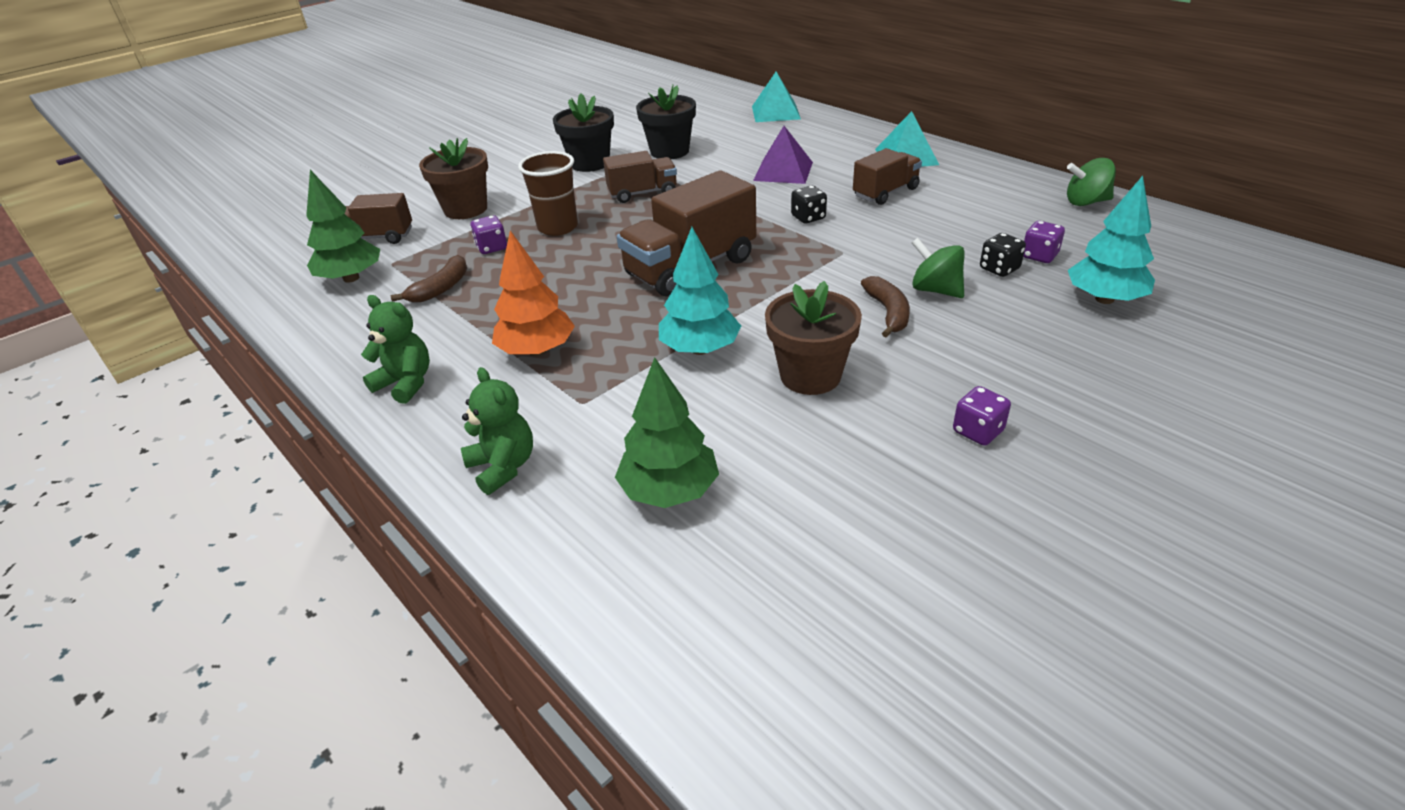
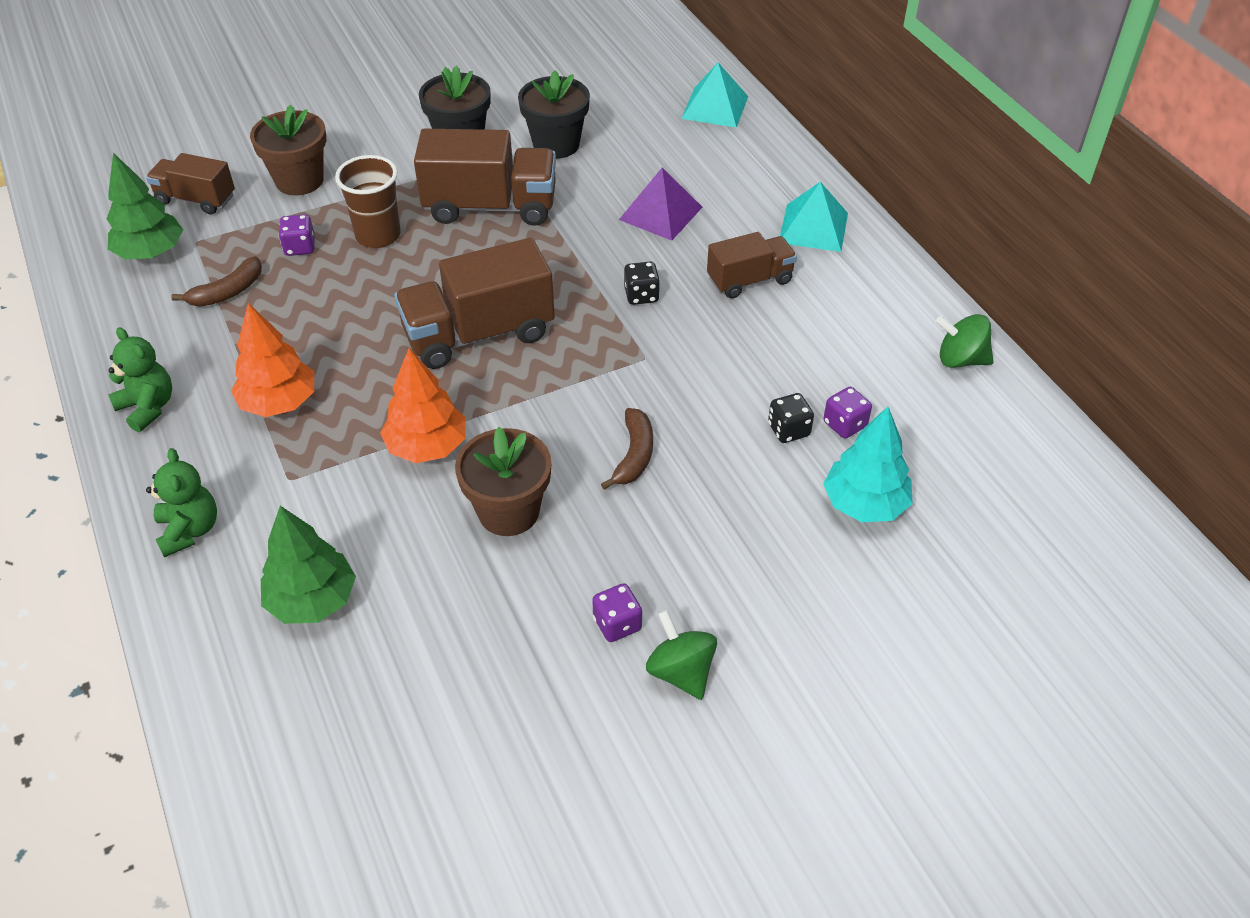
camera: 15 degrees right, 10 degrees up
brown truck [603,151,677,203] -> brown truck [414,129,556,226], size x1.68
turquoise tree [659,227,741,355] -> orange tree [380,348,465,463]
green spinning top [912,238,965,298] -> green spinning top moved to [646,610,717,700]

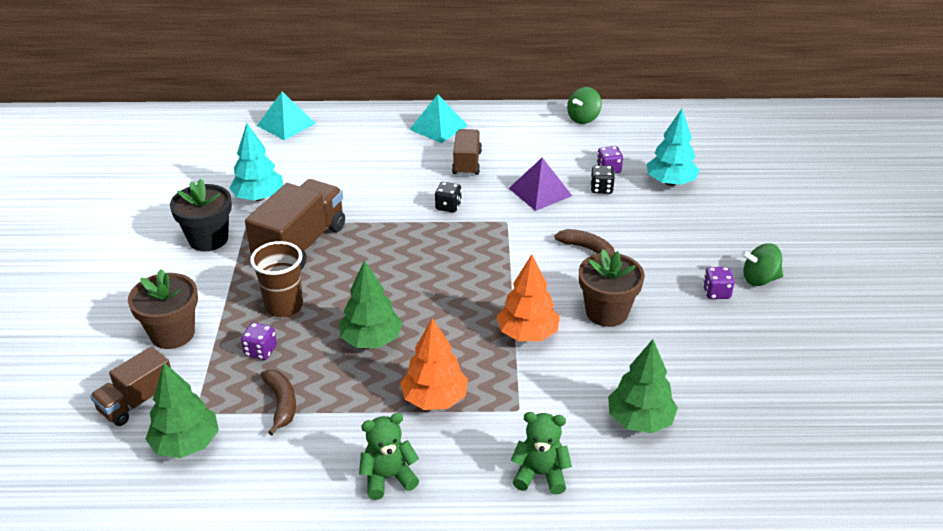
camera: 65 degrees left, 10 degrees down
brown truck [394,238,555,369] -> none
black flower pot [518,70,590,159] -> turquoise tree [229,123,283,201]
purple pyramid [619,168,702,241] -> purple pyramid moved to [509,158,572,211]
none -> green tree [339,260,402,348]

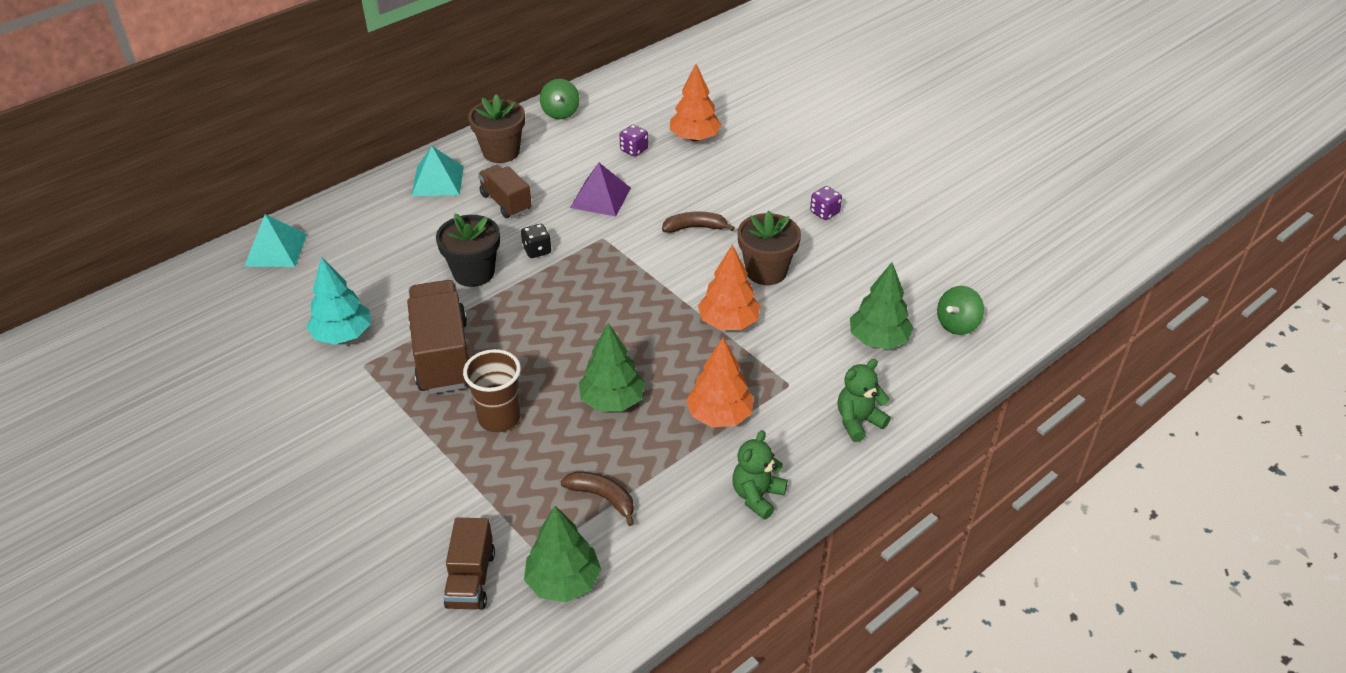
camera: 40 degrees left, 5 degrees up
brown flower pot [128,269,198,349] -> brown flower pot moved to [468,94,525,163]
black flower pot [170,178,232,251] -> black flower pot moved to [436,213,500,287]
purple dice [241,322,277,360] -> none
black dice [590,165,615,194] -> none
turquoise tree [646,109,699,186] -> orange tree [670,64,722,141]
green spinning top [741,243,783,286] -> green spinning top moved to [937,286,984,335]

